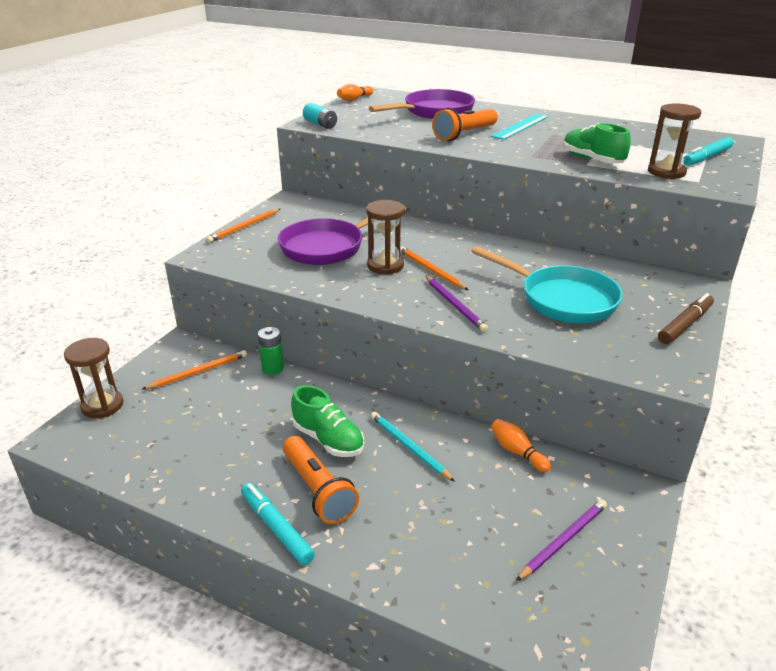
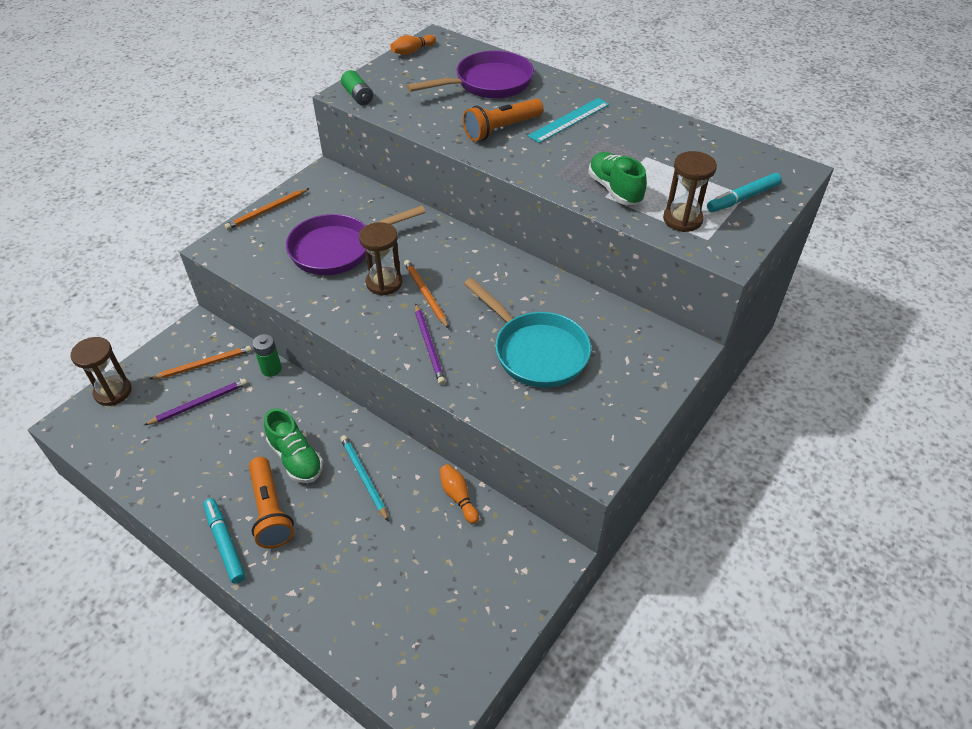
camera: 10 degrees right, 15 degrees up
turquoise battery [303,103,337,129] -> green battery [341,70,373,105]
purple pencil [516,499,607,581] -> purple pencil moved to [144,379,247,425]
brown marker [658,293,714,344] -> none

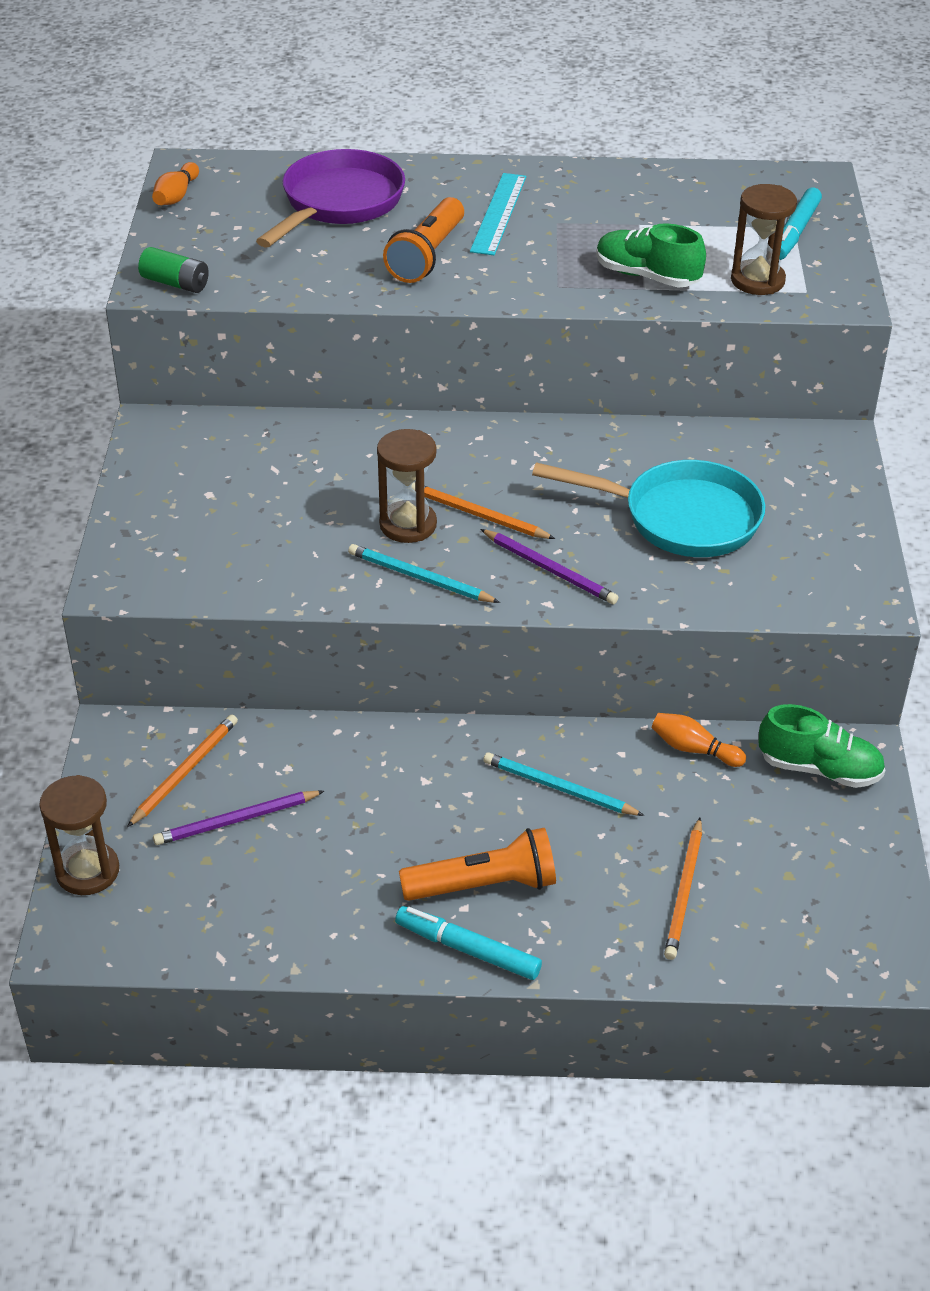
camera: 35 degrees left, 5 degrees down
purple pencil [144,379,247,425] -> purple pencil turned 135 degrees counterclockwise [153,791,324,845]
orange pencil [224,188,310,230] -> orange pencil moved to [664,818,702,960]
orange flashlight [249,457,294,548] -> orange flashlight turned 45 degrees counterclockwise [399,828,556,901]
green battery [252,334,282,377] -> none
green shoe [264,409,323,483] -> green shoe moved to [758,704,885,788]
purple pan [286,205,426,275] -> none
none -> turquoise pencil [348,544,500,603]

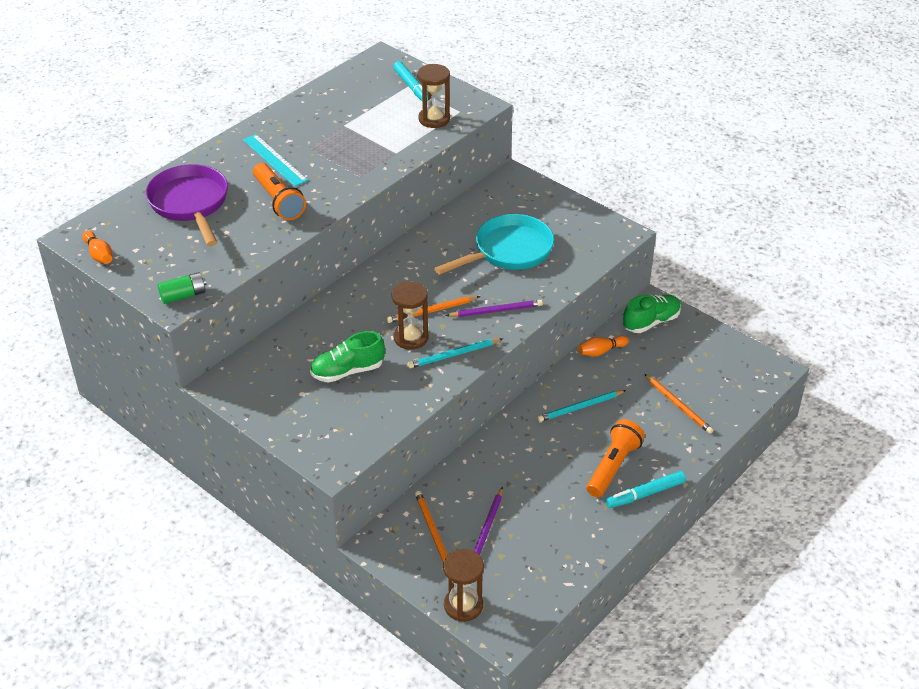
camera: 50 degrees left, 0 degrees up
green shoe [596,223,706,287] -> green shoe moved to [310,331,385,382]

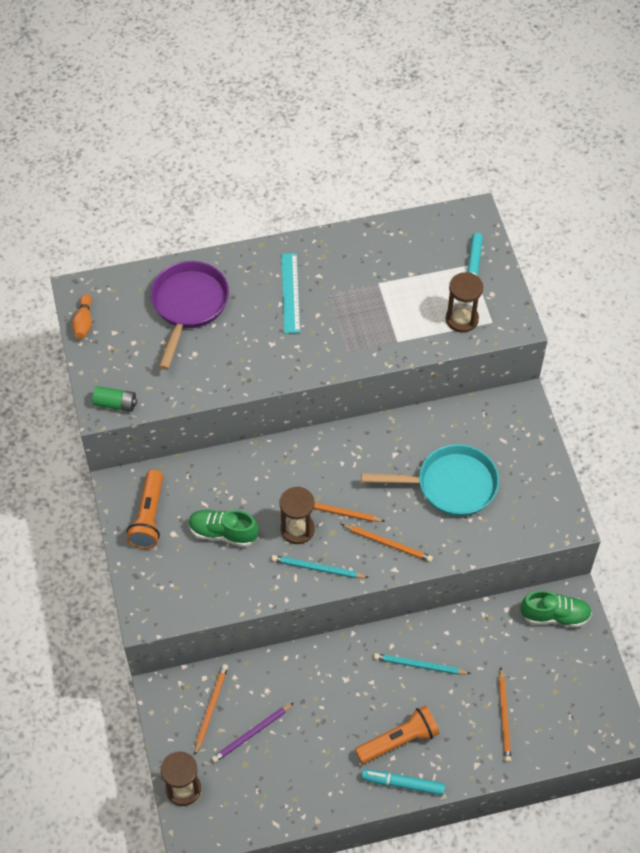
camera: 35 degrees right, 15 degrees up
orange flashlight [253,163,306,220] -> orange flashlight moved to [127,470,163,549]
purple pencil [445,300,543,317] -> orange pencil [341,524,433,562]
orange bowling pin [578,336,629,356] -> none

